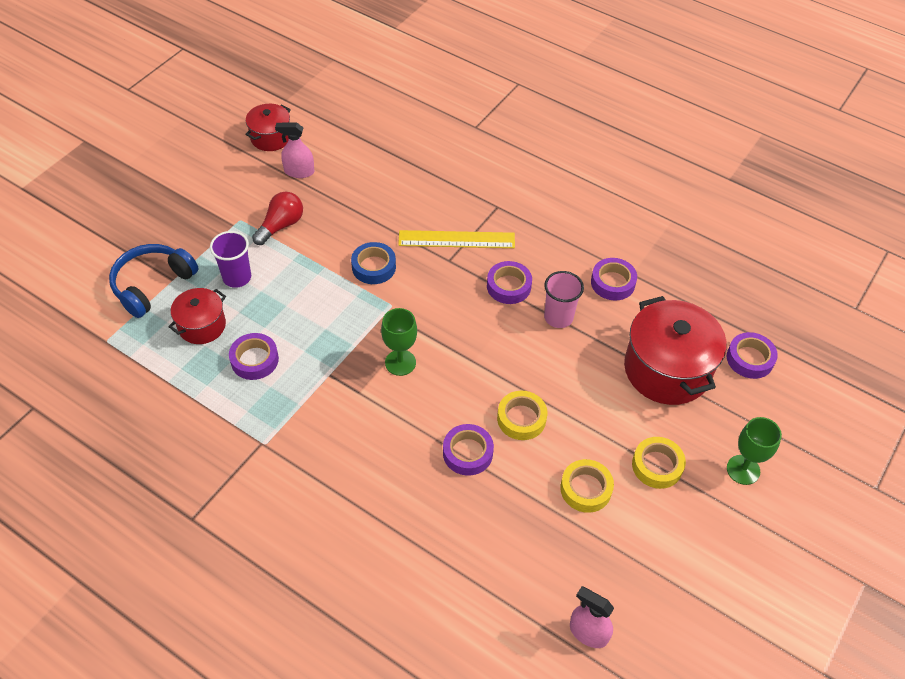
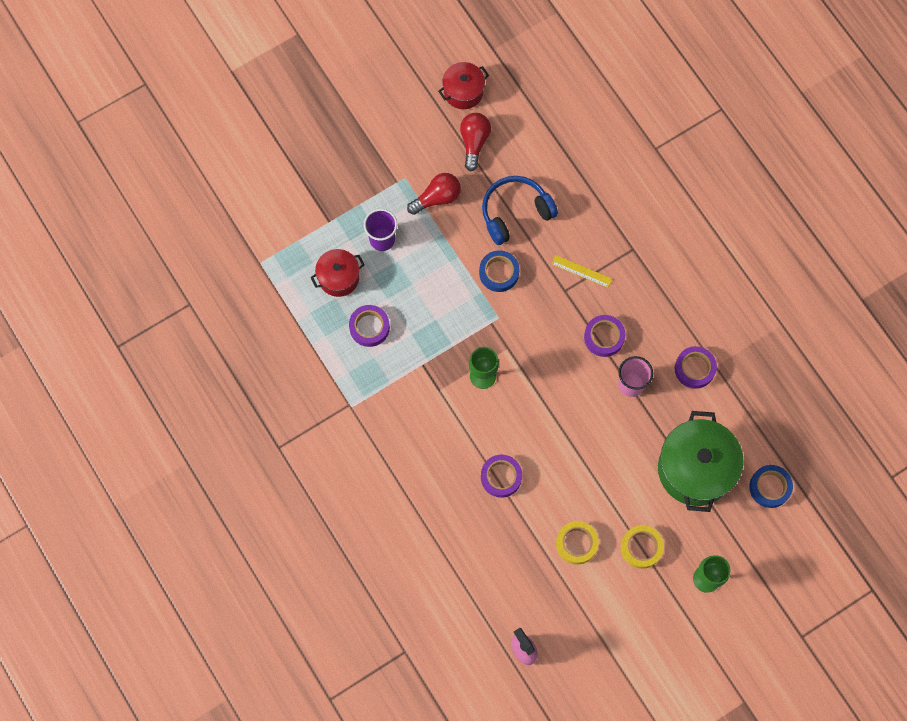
camera: 25 degrees right, 20 degrees up
blue headphones [109,244,198,318] -> blue headphones moved to [482,176,558,245]
pink spray bottle [275,123,314,178] -> red light bulb [460,113,491,171]
yellow ruler [398,230,515,248] -> yellow ruler [551,255,612,288], size x0.57
yellow tape [497,391,547,440] -> none
red pot [624,296,726,405] -> green pot [658,411,744,512]
purple tape [727,332,778,379] -> blue tape [749,465,793,508]

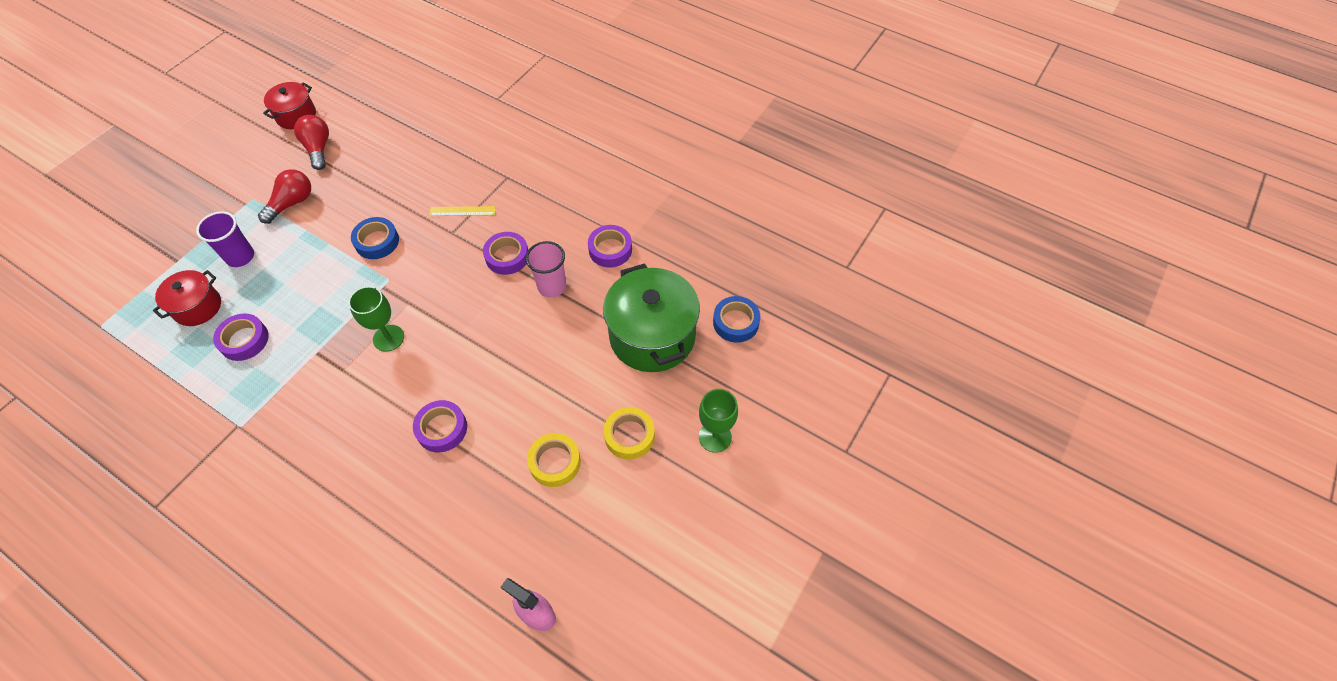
camera: 25 degrees left, 15 degrees down
blue headphones [482,176,558,245] -> none

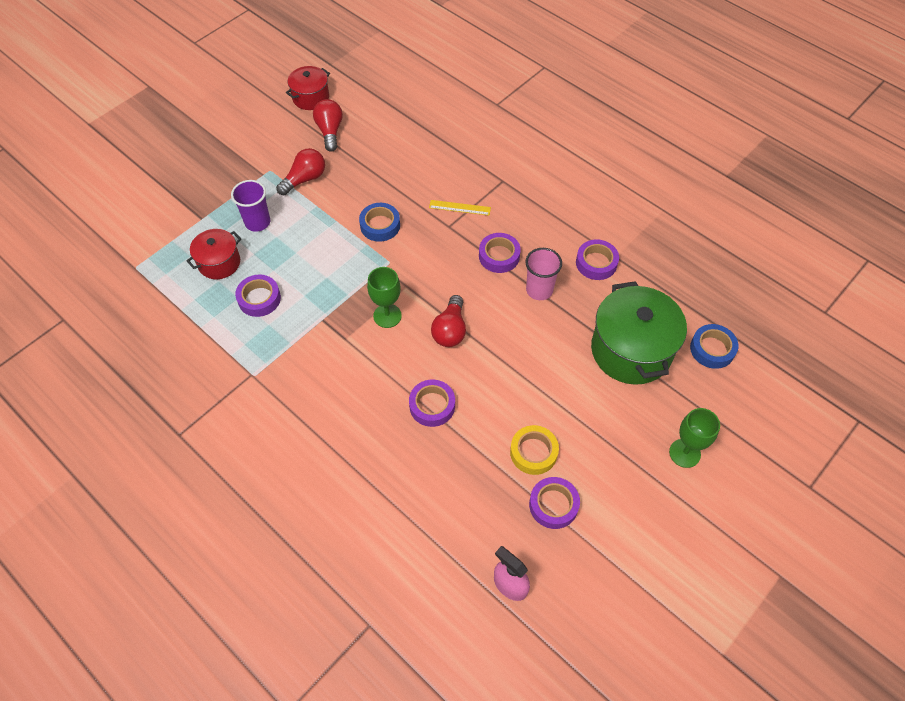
camera: 10 degrees right, 0 degrees up
yellow tape [604,407,655,460] -> none
none -> red light bulb [431,295,466,347]
none -> purple tape [529,477,580,529]

